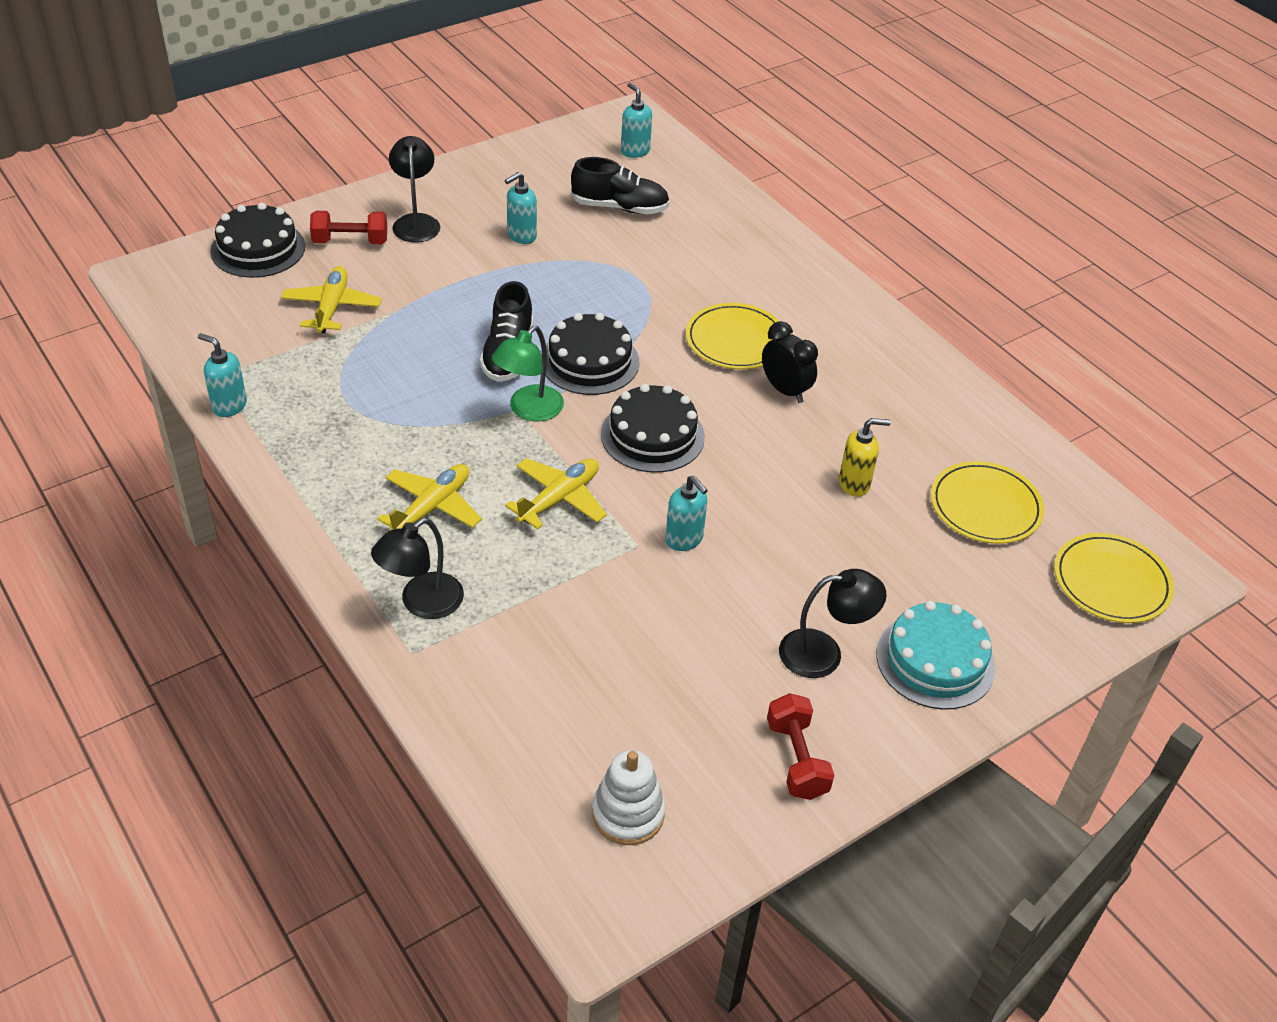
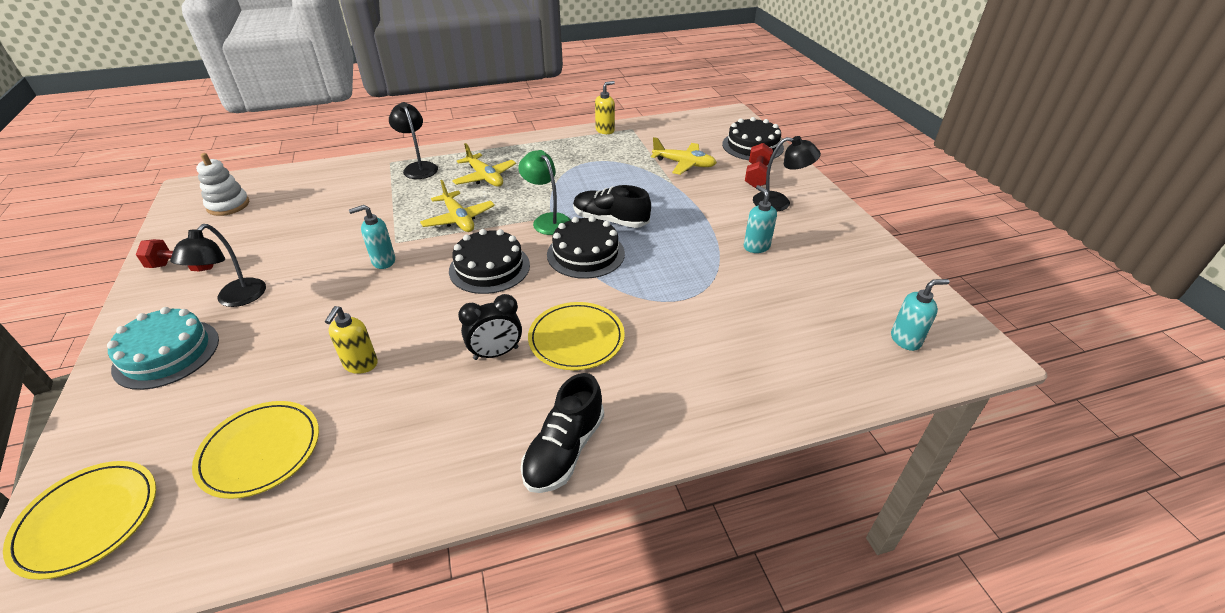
camera: 110 degrees right, 5 degrees down
turquoise soap dispenser [198,333,247,417] -> yellow soap dispenser [595,81,615,134]
black shoe [571,157,670,214] -> black shoe moved to [521,373,604,493]

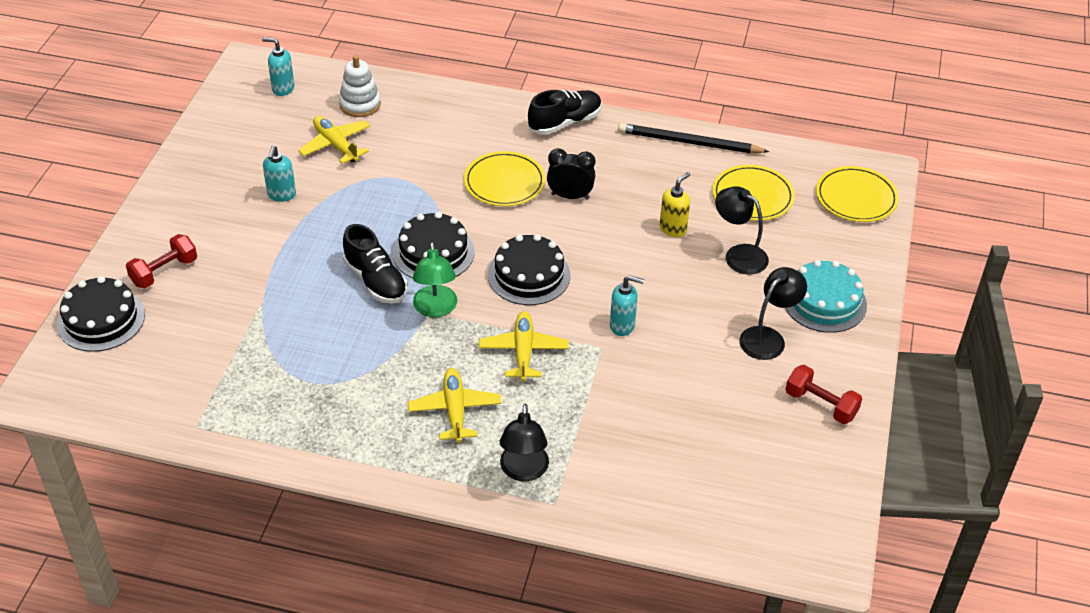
camera: 150 degrees left, 5 degrees up
white stacking toy [196,153,249,216] -> white stacking toy moved to [339,55,381,117]
yellow soap dispenser [595,81,615,134] -> none
yellow plane [651,137,717,175] -> yellow plane moved to [298,116,370,164]
black lamp [753,136,821,211] -> black lamp moved to [715,186,769,275]
none -> black pencil [618,123,770,153]

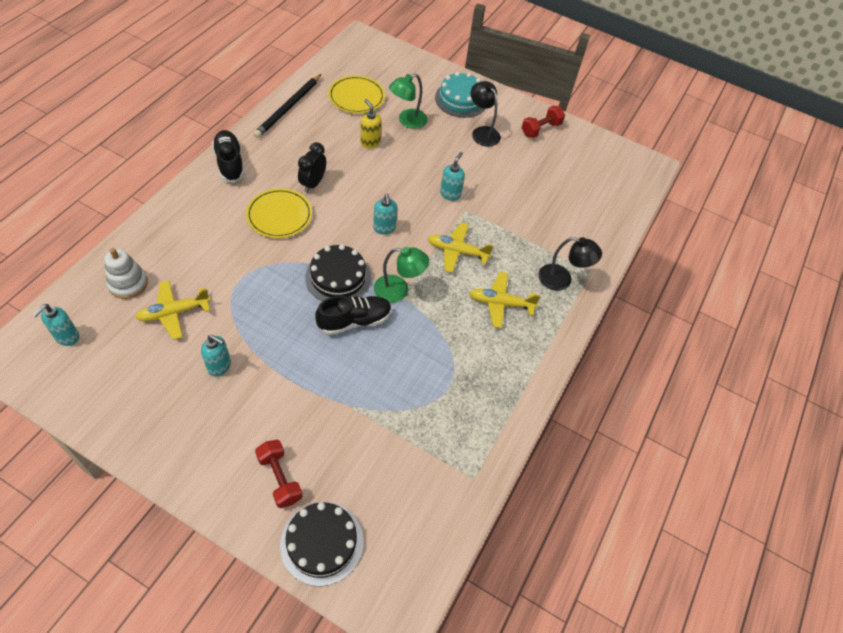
camera: 80 degrees left, 10 degrees up
black cake [488,234,571,305] -> turquoise soap dispenser [373,194,398,235]
black lamp [715,186,769,275] -> green lamp [389,74,428,129]
yellow plate [816,166,899,222] -> none

